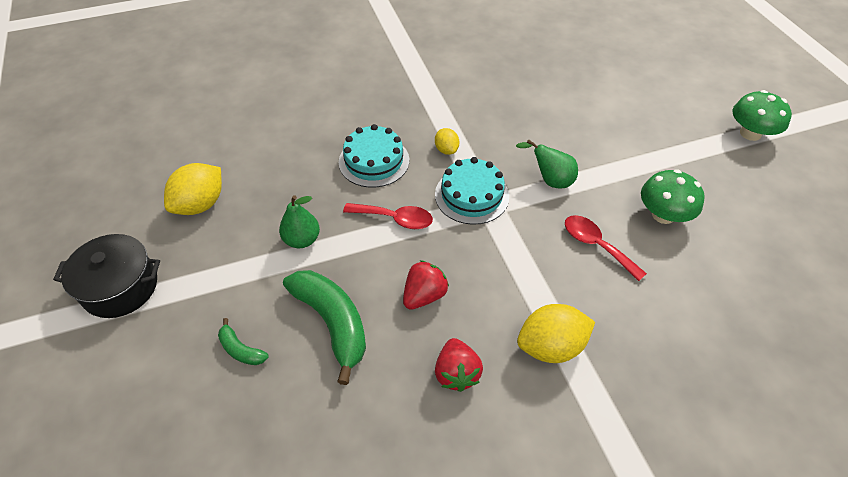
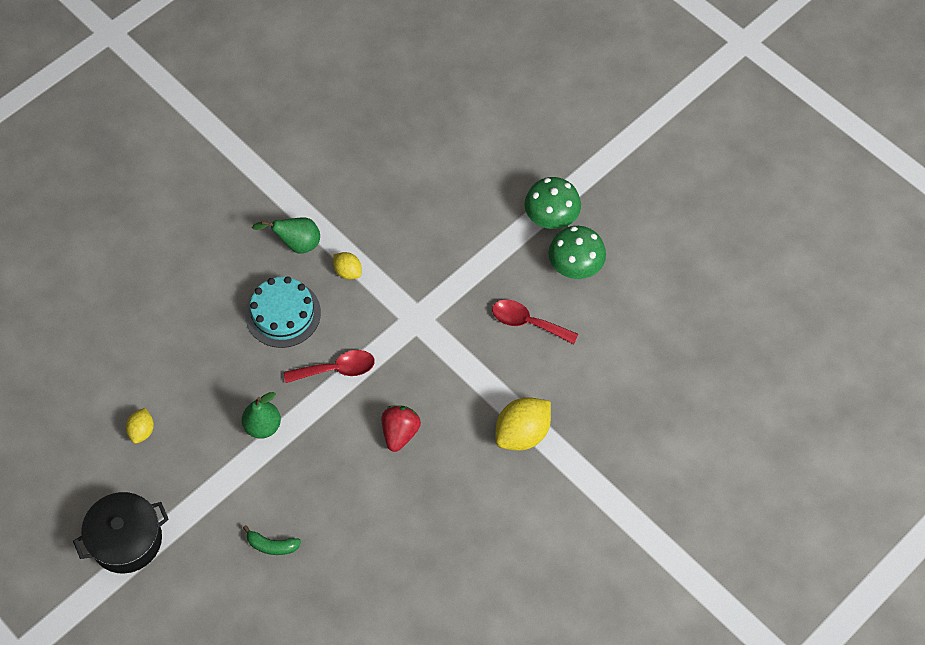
camera: 25 degrees left, 10 degrees up
yellow lemon [164,163,222,215] -> yellow lemon [126,408,154,444], size x0.55
green banana [283,270,366,385] -> none
turquoise cake [435,157,509,225] -> none
red strawberry [435,338,483,392] -> none
green pear [516,139,578,188] -> green pear moved to [252,217,320,254]
green mushroom [733,90,792,141] -> green mushroom moved to [525,177,581,229]

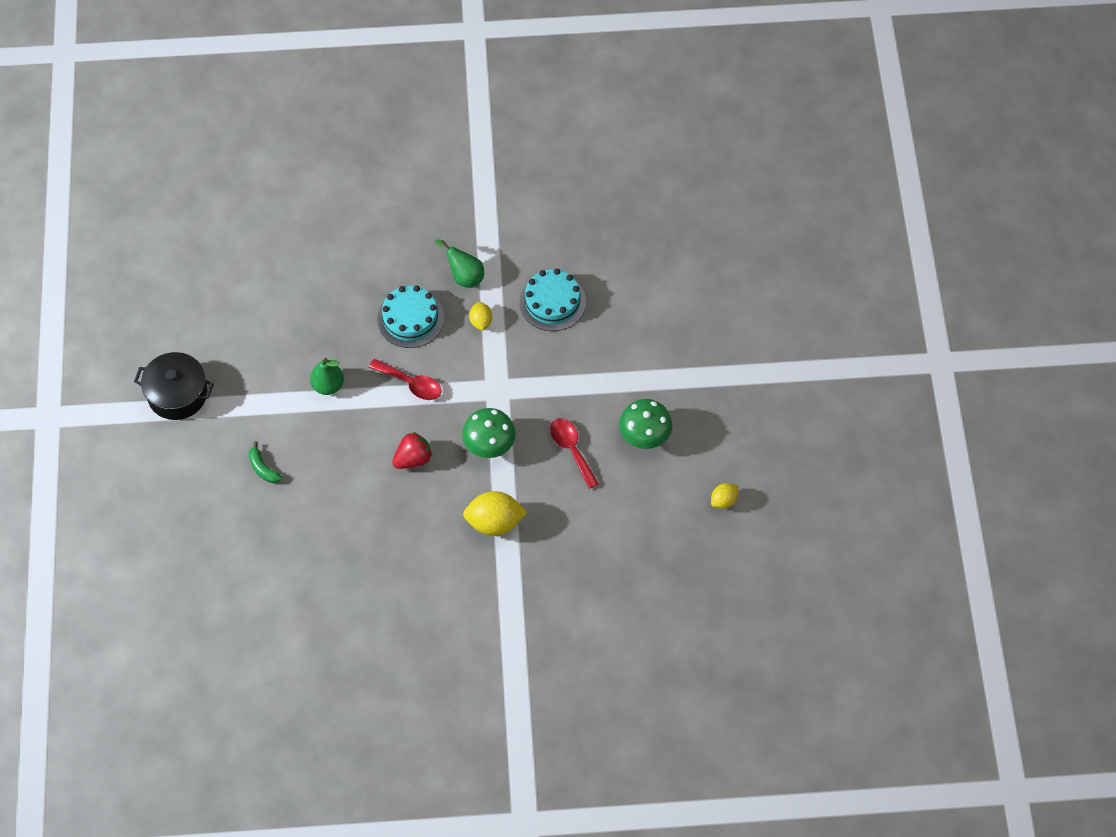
camera: 40 degrees right, 0 degrees up
yellow lemon [126,408,154,444] -> yellow lemon moved to [711,483,738,509]
green mushroom [525,177,581,229] -> green mushroom moved to [462,408,516,458]
none -> turquoise cake [519,269,586,331]

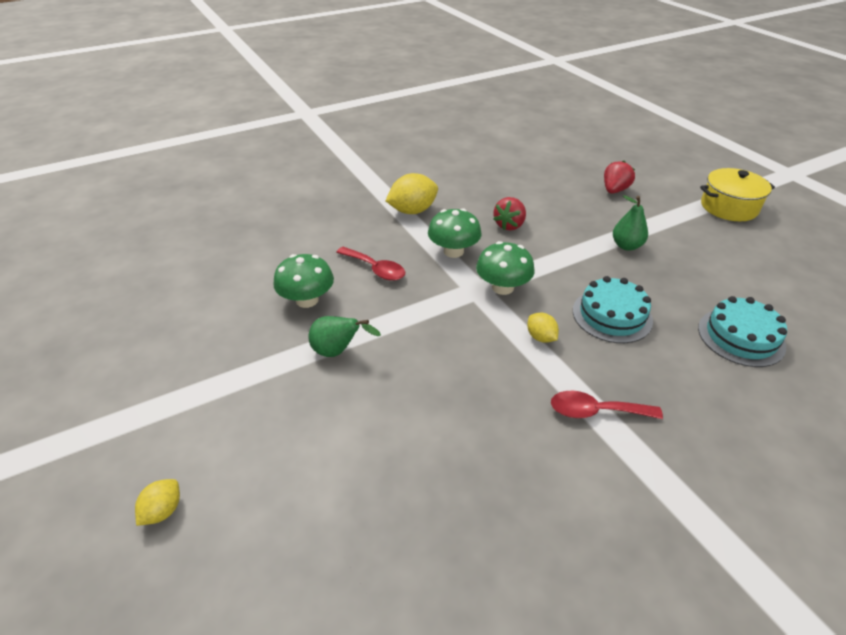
camera: 155 degrees right, 20 degrees down
black pot [134,352,214,420] -> yellow pot [700,168,775,221]
green banana [249,441,283,483] -> red strawberry [604,161,635,194]
red spoon [368,359,442,400] -> red spoon moved to [551,391,663,419]
green pear [435,240,484,288] -> green pear moved to [309,316,381,357]
turquoise cake [519,269,586,331] -> turquoise cake moved to [698,296,787,367]
yellow lemon [711,483,738,509] -> yellow lemon moved to [135,479,180,526]
none -> green mushroom [476,241,535,295]

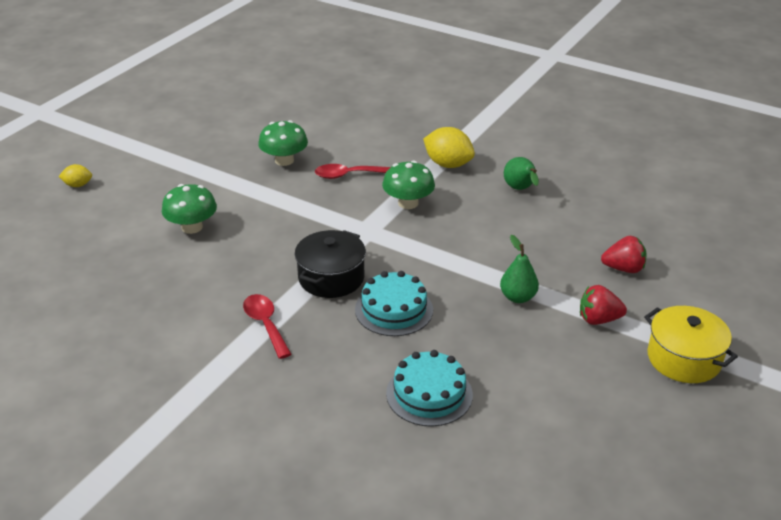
camera: 60 degrees right, 5 degrees down
green pear [309,316,381,357] -> green pear moved to [504,157,539,190]
red spoon [336,247,405,281] -> red spoon turned 75 degrees clockwise [315,164,390,179]
green mushroom [476,241,535,295] -> green mushroom moved to [162,184,217,234]
red strawberry [493,197,526,231] -> red strawberry moved to [580,285,627,325]
yellow lemon [527,313,559,343] -> black pot [295,230,366,298]

